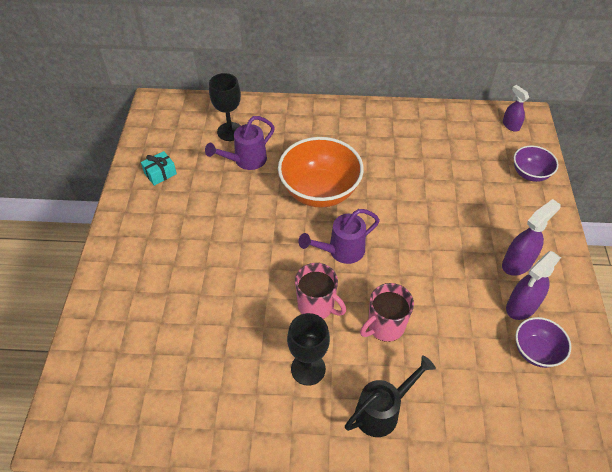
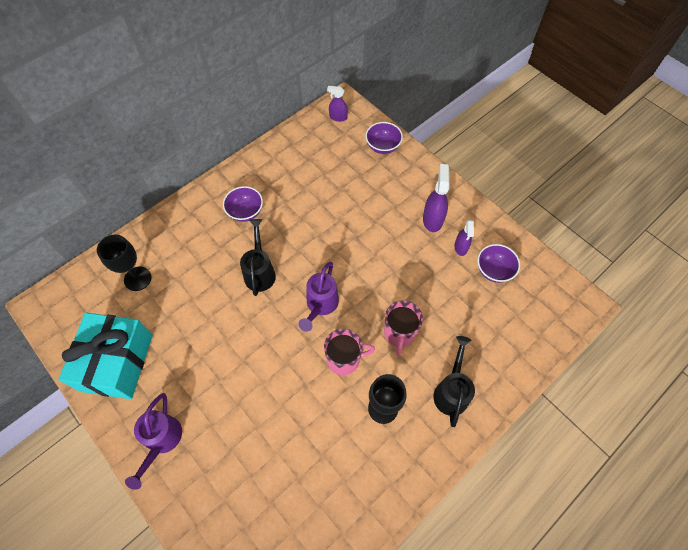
camera: 45 degrees left, 10 degrees up
turquoise gift [141,151,177,186] -> turquoise gift [59,313,153,399], size x2.47
purple watering can [205,116,275,170] -> purple watering can moved to [125,393,182,490]
orange bowl [278,137,364,208] -> black watering can [240,219,276,296]
purple spray bottle [506,251,561,320] -> purple spray bottle [454,220,474,256], size x0.64
none -> purple bowl [223,186,263,222]

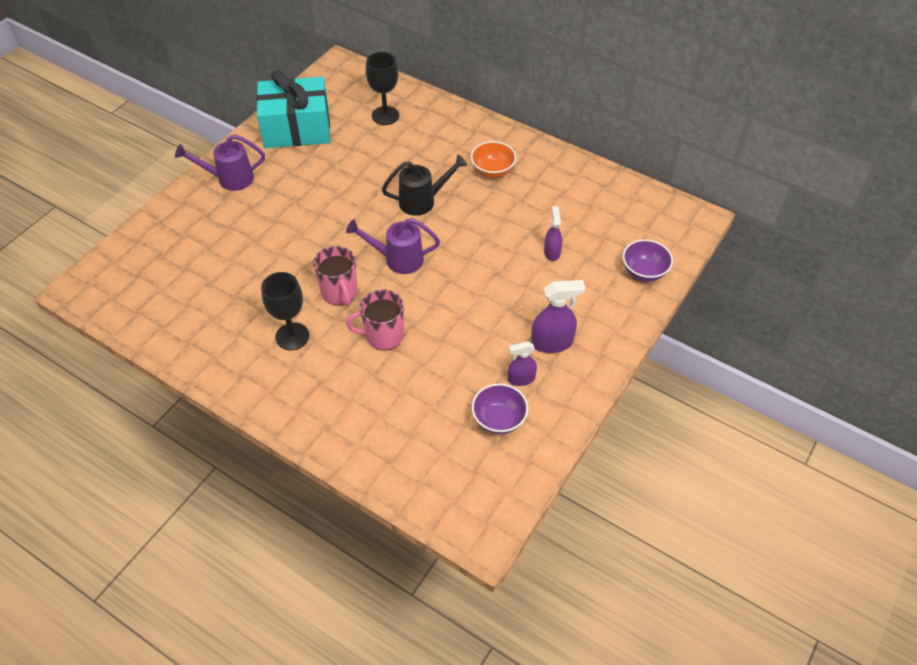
camera: 75 degrees right, 10 degrees down
purple bowl [223,186,263,222] -> orange bowl [471,141,516,178]
purple spray bottle [327,86,348,122] -> purple spray bottle moved to [544,206,562,261]
black watering can [433,336,475,427] -> none

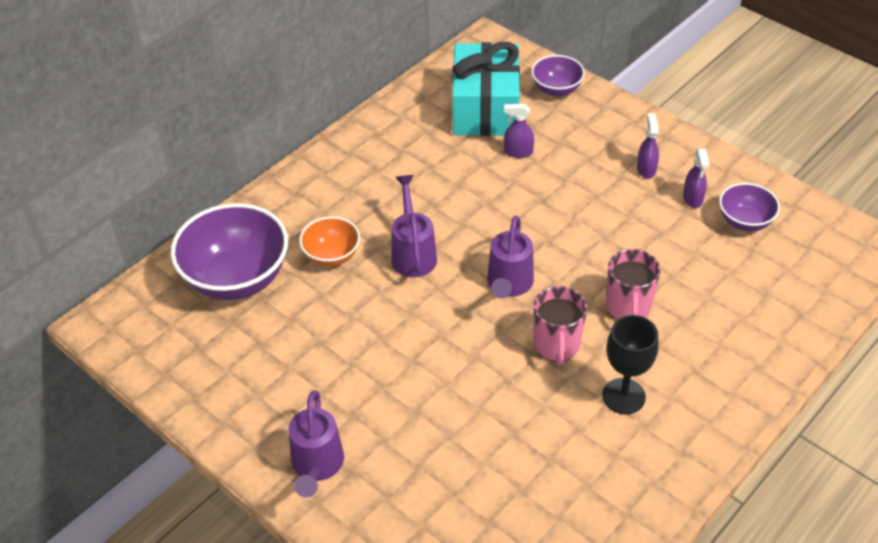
camera: 80 degrees left, 5 degrees down
turquoise gift [256,70,330,148] -> turquoise gift moved to [452,42,520,136]
pink mug [313,246,357,306] -> pink mug turned 105 degrees clockwise [533,286,587,365]
black goblet [366,52,399,125] -> purple bowl [170,203,288,300]
black watering can [382,154,467,216] -> purple watering can [391,175,437,277]
orange bowl [471,141,516,178] -> orange bowl moved to [299,217,360,267]
purple spray bottle [531,280,585,353] -> purple spray bottle [637,113,659,179], size x0.64

